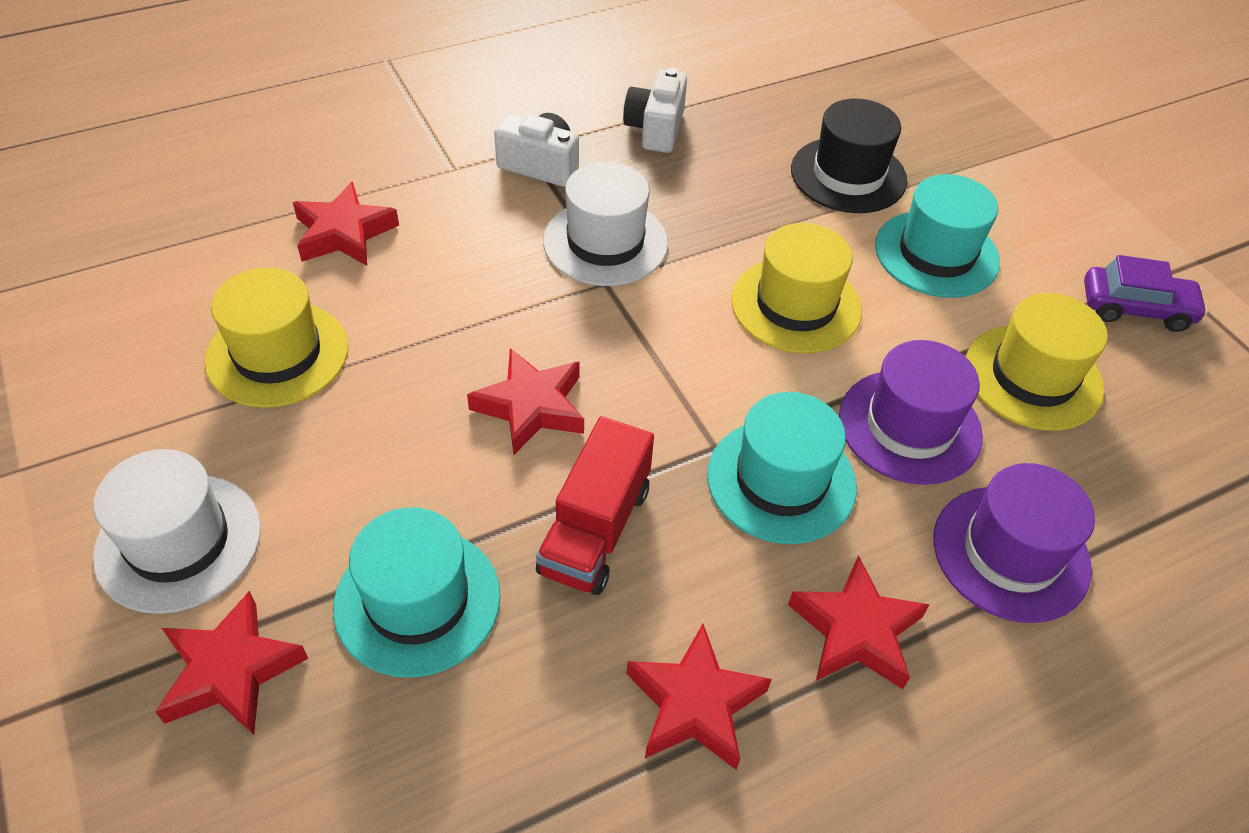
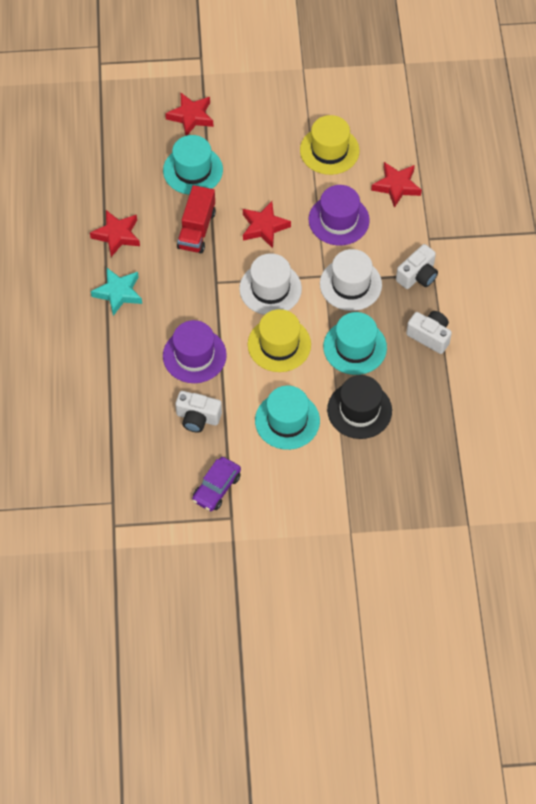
camera: 115 degrees right, 10 degrees up
white hat [93,449,261,614] -> white hat moved to [239,253,302,315]
red truck [536,416,654,595] -> red truck turned 120 degrees counterclockwise [177,185,216,253]
turquoise hat [707,392,857,544] -> turquoise hat moved to [323,312,387,375]
red star [788,555,930,689] -> turquoise star [91,268,142,316]
purple hat [933,463,1095,623] -> purple hat moved to [309,185,370,245]
yellow hat [966,293,1108,431] -> white camera [175,391,222,433]

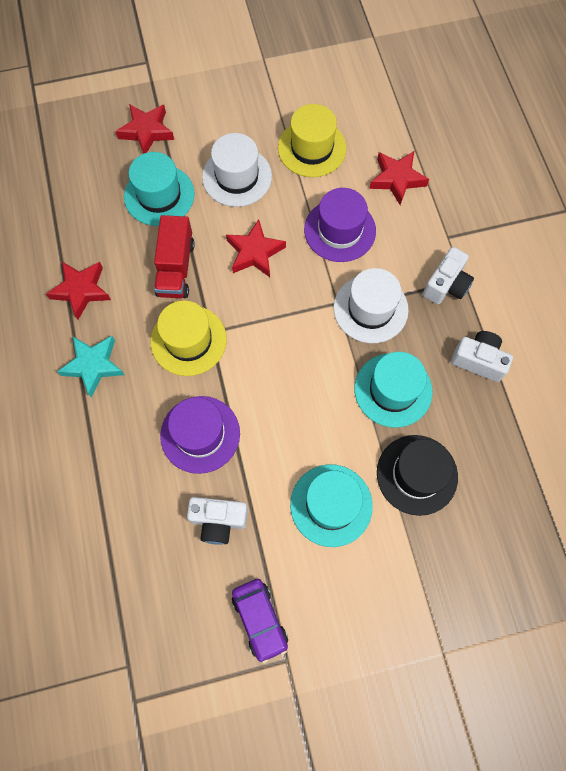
camera: 10 degrees left, 10 degrees up
purple car [192,457,241,511] -> purple car turned 45 degrees counterclockwise [232,579,288,663]
white hat [239,253,302,315] -> white hat moved to [202,133,272,207]
yellow hat [248,309,311,372] -> yellow hat moved to [151,300,227,376]

